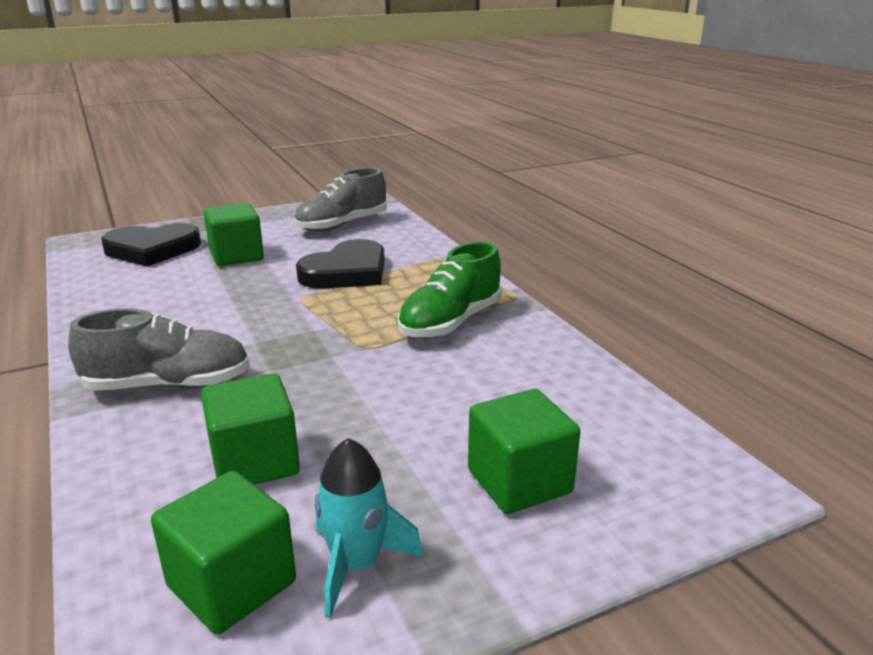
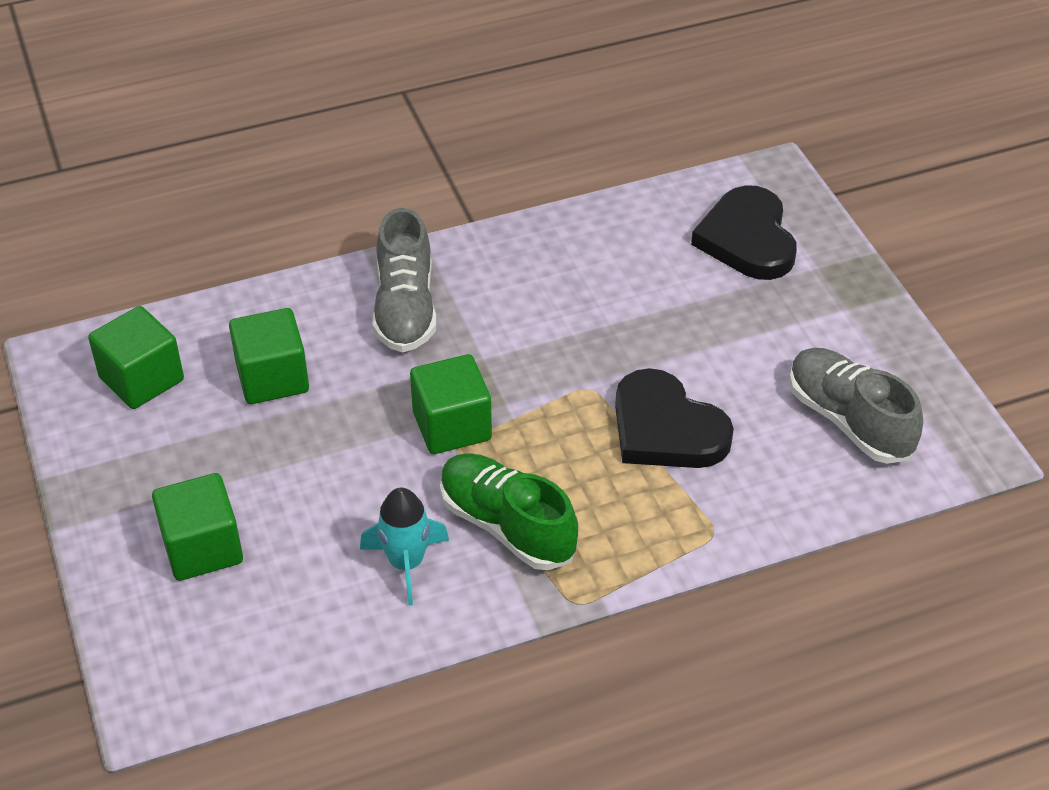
camera: 95 degrees right, 20 degrees up
green cube [204,203,264,266] -> green cube moved to [410,354,492,454]
turquoise rocket [315,438,423,619] -> turquoise rocket moved to [360,488,449,605]

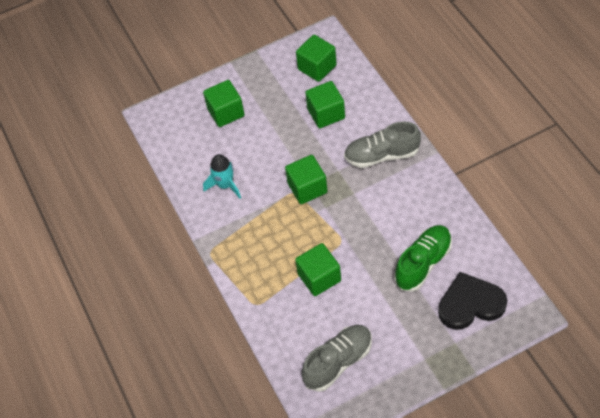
camera: 90 degrees right, 10 degrees up
green shoe [440,453,578,570] -> green shoe moved to [394,225,452,292]
black heart [615,368,734,468] -> green cube [295,243,341,296]

